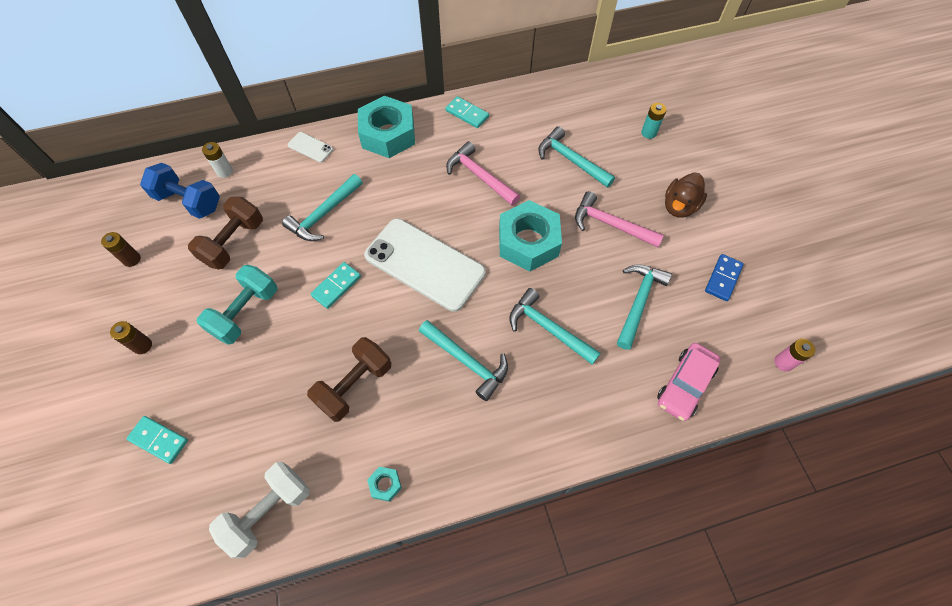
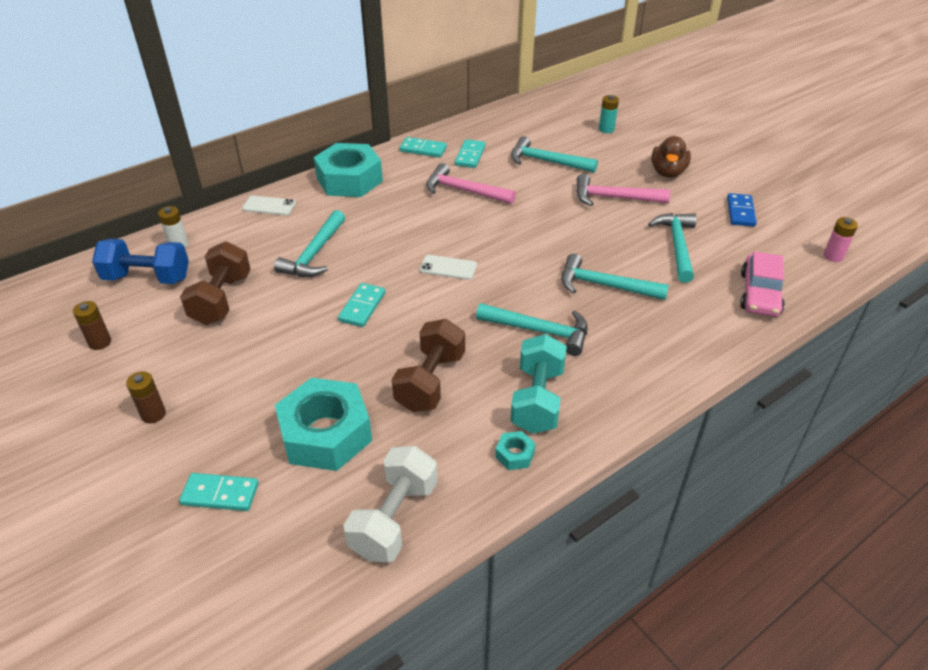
camera: 20 degrees left, 20 degrees down
turquoise dumbbell [197,265,277,345] -> turquoise dumbbell moved to [510,334,567,434]
white phone [364,218,486,312] -> white phone [420,255,477,280], size x0.42
turquoise nut [499,200,562,271] -> turquoise nut moved to [275,378,372,471]
none -> turquoise domino [455,139,486,168]

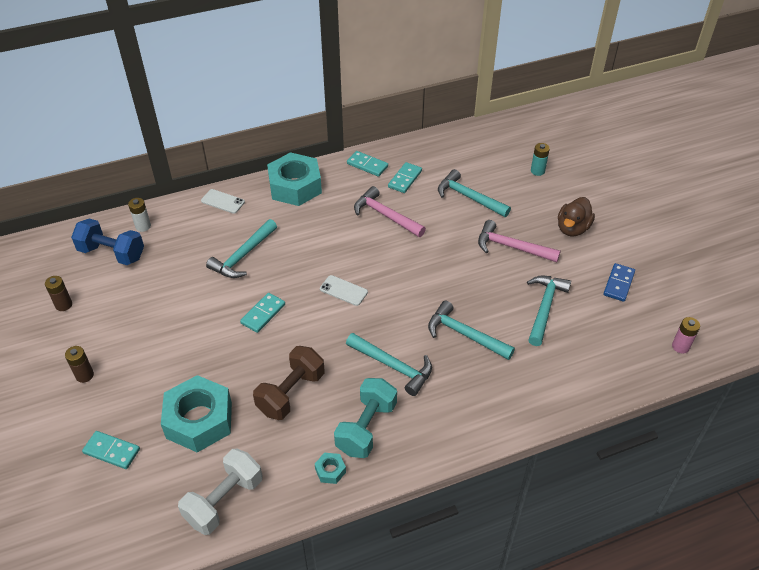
camera: 15 degrees right, 5 degrees up
brown dumbbell [180,241,251,325] -> none
pink car [740,251,785,317] -> none

